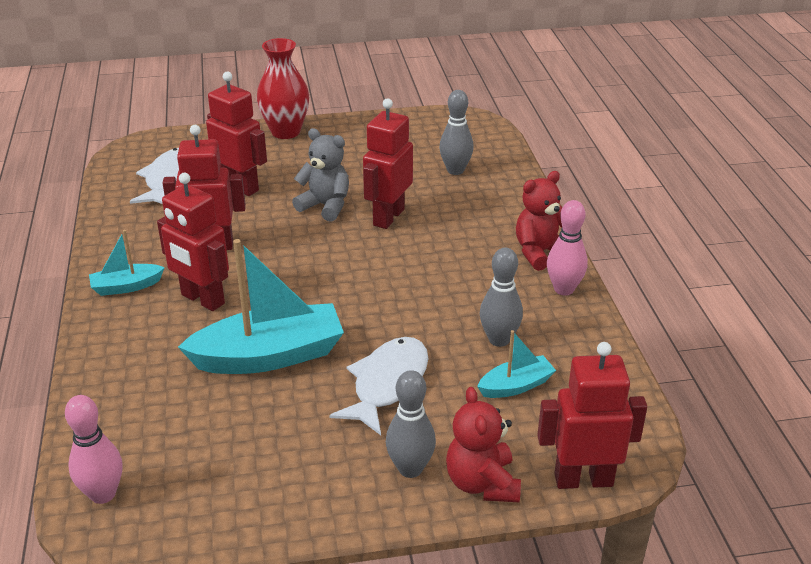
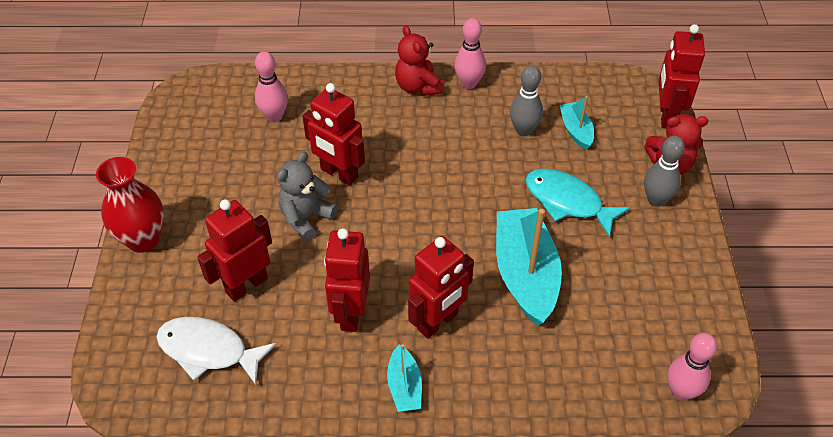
camera: 80 degrees left, 15 degrees up
white fish [329,337,428,435] -> turquoise fish [525,168,630,238]
grey bowling pin [439,90,474,175] -> pink bowling pin [255,51,288,122]

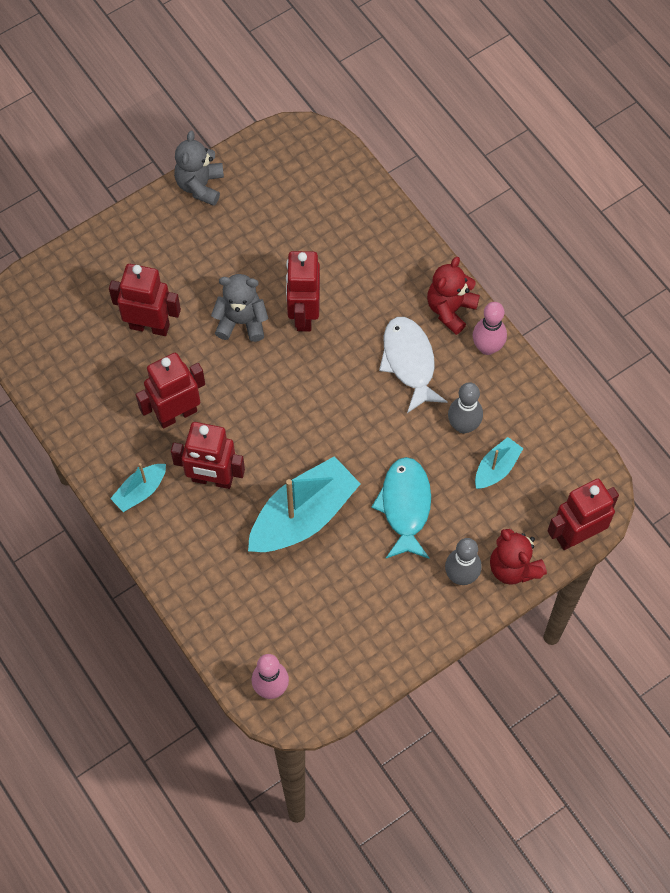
camera: 55 degrees right, 15 degrees up
red vase [96,157,164,253] -> none
white fish [156,317,276,385] -> white fish moved to [379,317,448,413]
pink bowling pin [255,51,288,122] -> none
none -> grey teddy bear [174,131,224,206]

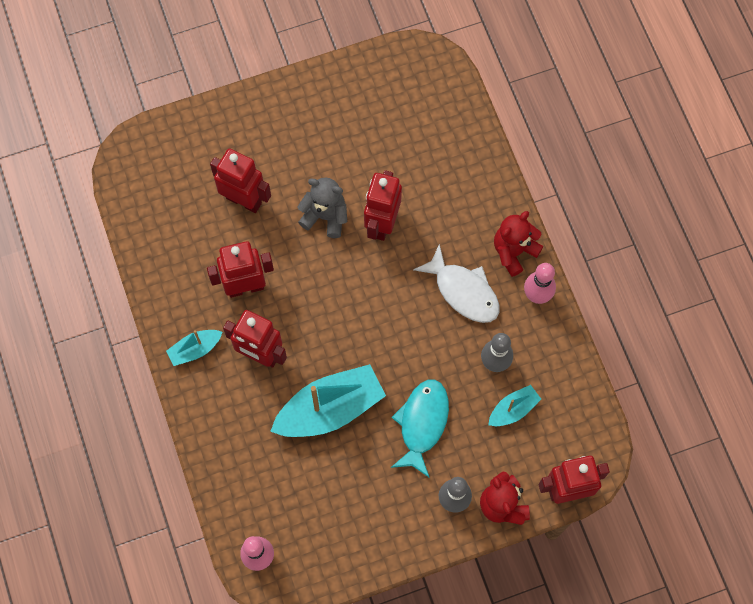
camera: 15 degrees right, 5 degrees up
grey teddy bear [174,131,224,206] -> none
white fish [379,317,448,413] -> white fish turned 135 degrees clockwise [413,244,499,323]

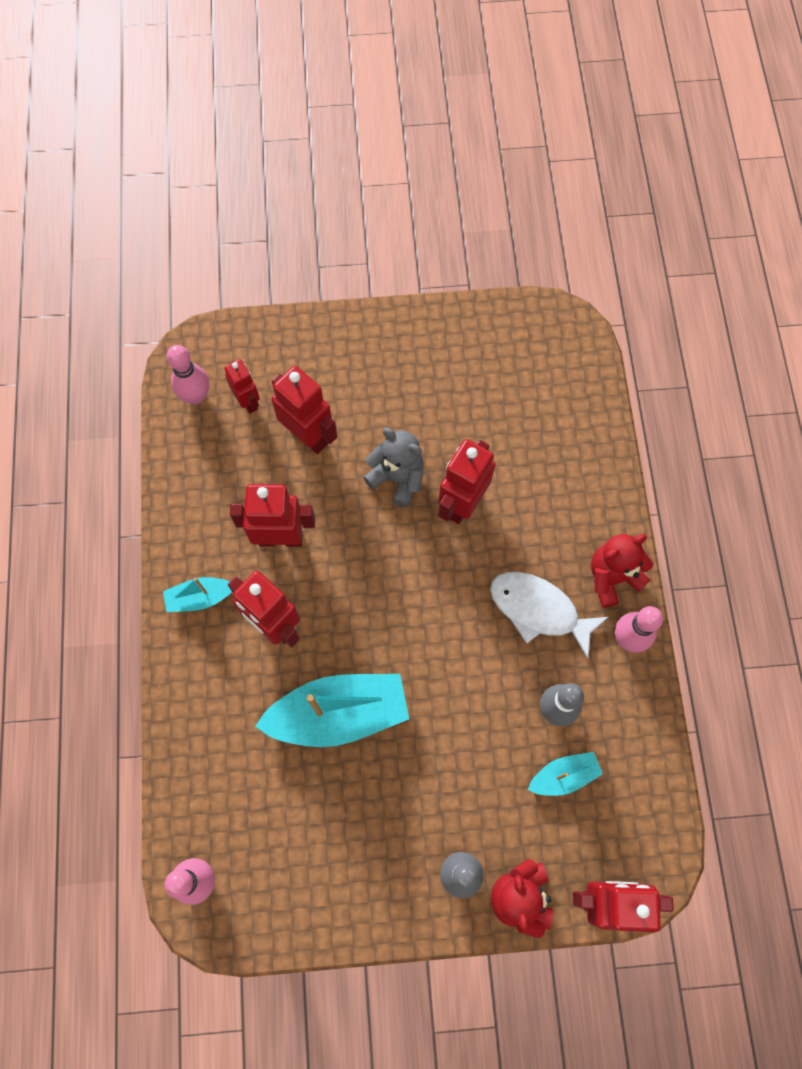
camera: 15 degrees right, 0 degrees up
turquoise fish [391,380,449,478] -> none
white fish [413,244,499,323] -> white fish turned 150 degrees clockwise [490,572,608,659]
none -> pink bowling pin [167,345,209,404]
none -> red robot [224,359,260,413]

